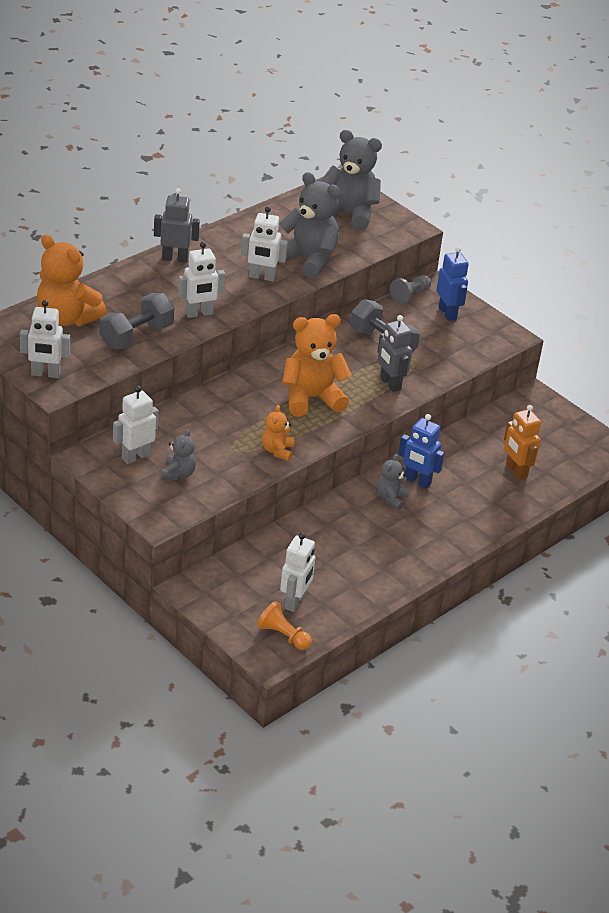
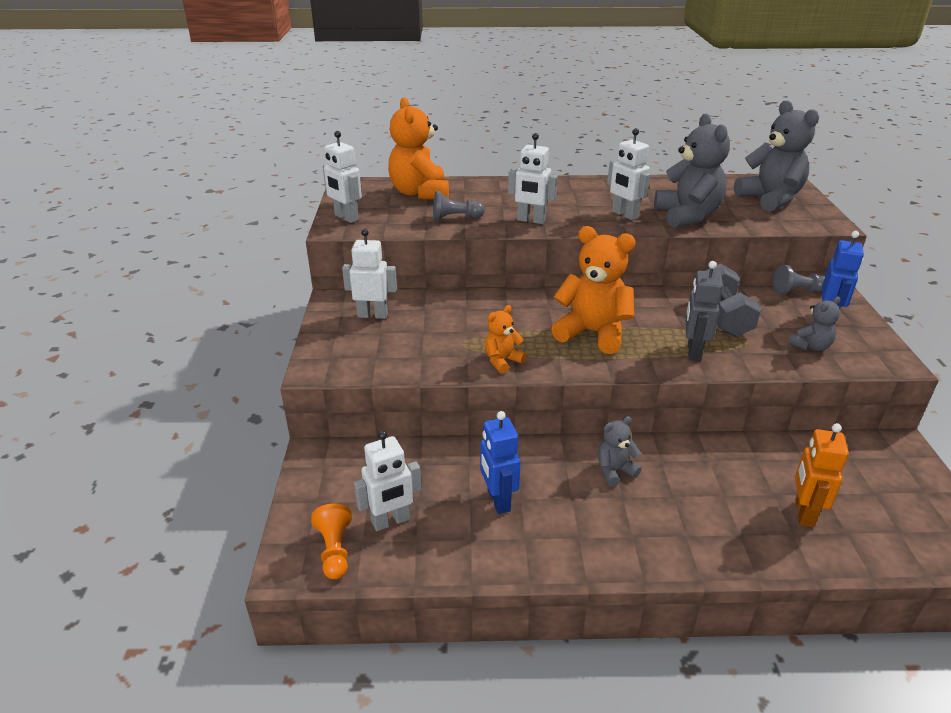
camera: 45 degrees right, 5 degrees down
grey dumbbell [100,293,174,349] -> grey pawn [433,191,485,221]
grey robot [154,188,200,263] -> none
grey teddy bear [161,429,196,480] -> grey teddy bear moved to [789,296,840,351]
blue robot [398,414,445,489] -> blue robot moved to [480,411,520,514]

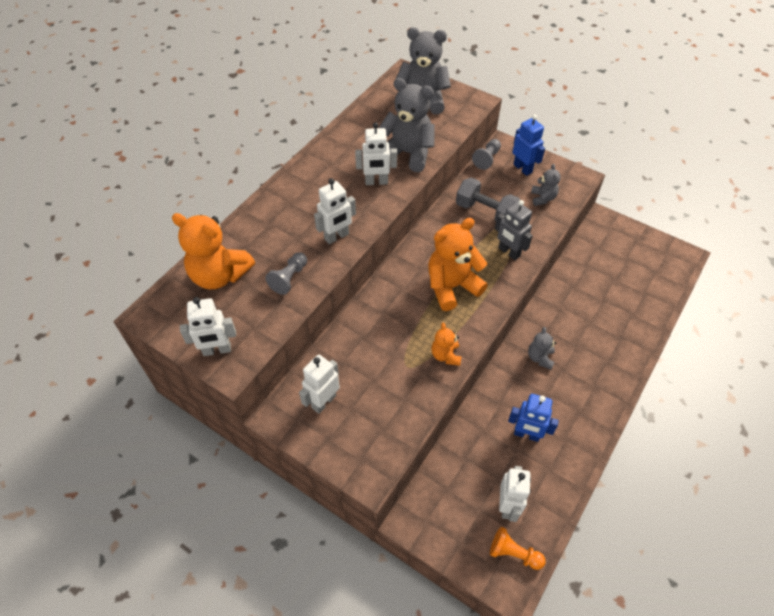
camera: 55 degrees left, 20 degrees up
orange robot [795,423,849,527] -> none

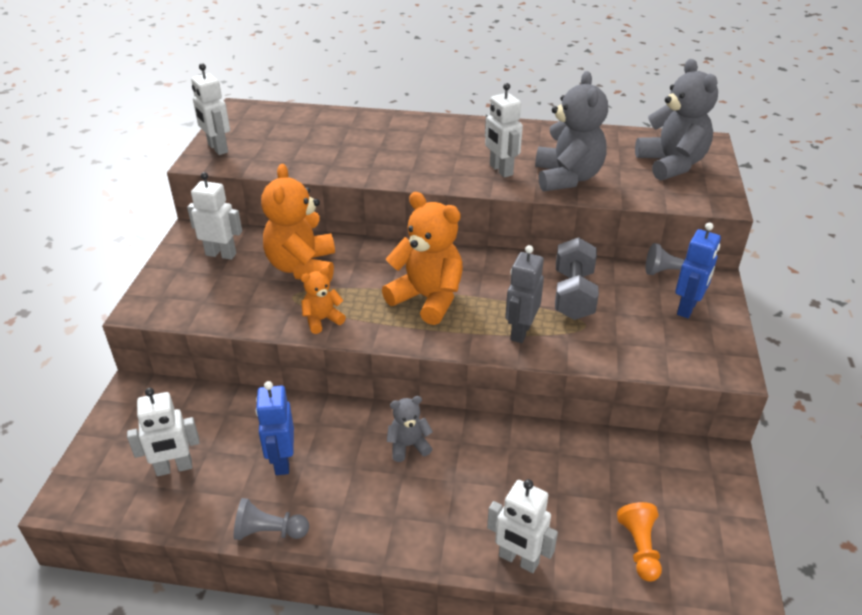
camera: 65 degrees right, 15 degrees down
orange teddy bear [172,213,255,289] -> orange teddy bear moved to [261,164,335,282]
grey pawn [265,252,307,295] -> grey pawn moved to [234,498,309,540]
white robot [314,178,356,244] -> white robot moved to [487,479,558,573]
orange pawn [490,527,546,570] -> orange pawn moved to [617,502,662,582]
grey teddy bear [531,164,561,206] -> none

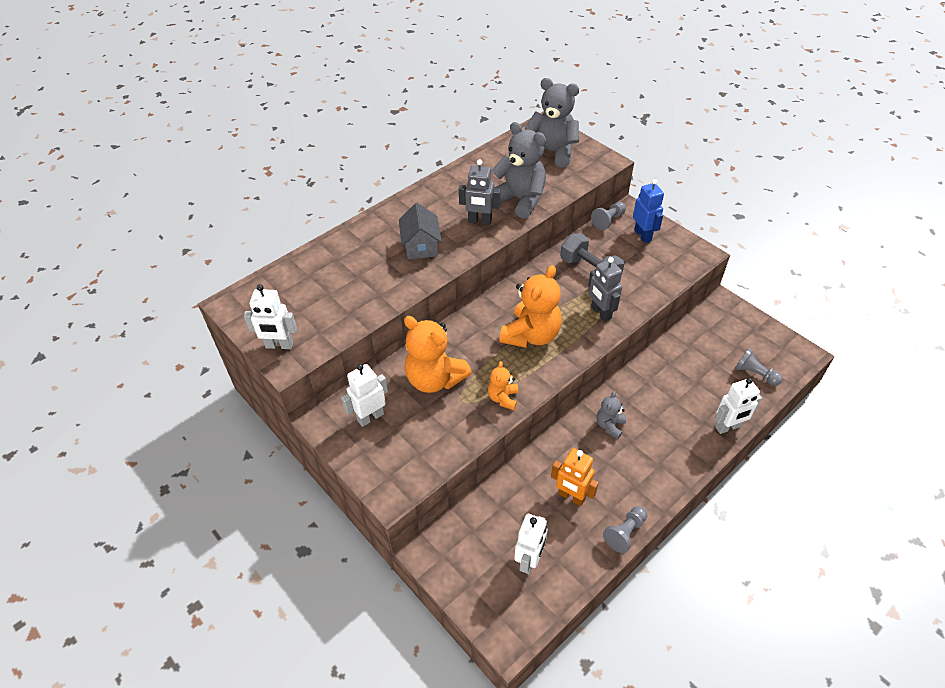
camera: 50 degrees left, 10 degrees up
blue robot [255,381,294,475] -> orange robot [551,448,599,506]
orange teddy bear [382,192,463,325] -> orange teddy bear turned 135 degrees clockwise [499,265,562,348]
white robot [485,83,523,178] -> grey robot [459,159,500,225]
orange pawn [617,502,662,582] -> grey pawn [735,348,782,386]
none -> grey house [399,203,442,260]

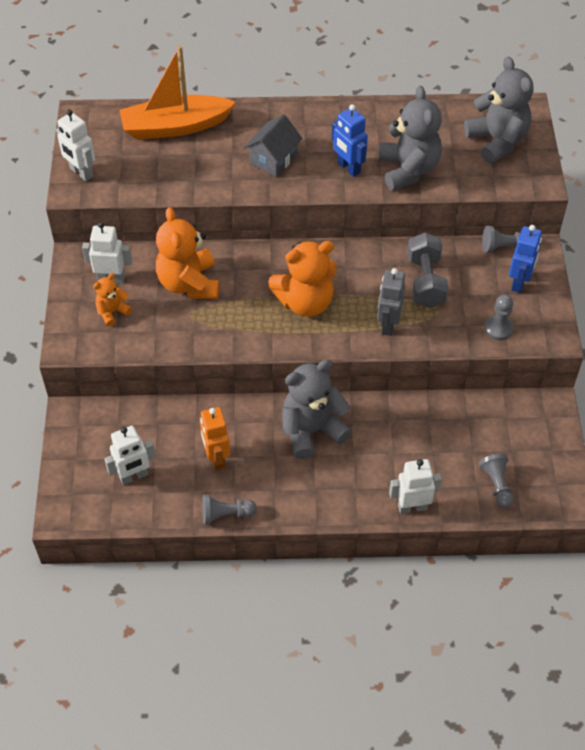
camera: 40 degrees right, 5 degrees up
grey robot [459,159,500,225] -> blue robot [332,104,368,177]
orange teddy bear [488,361,518,410] -> orange teddy bear moved to [93,273,132,326]
grey teddy bear [597,391,626,439] -> grey teddy bear [282,359,352,459], size x1.96
white robot [715,378,762,434] -> white robot turned 150 degrees clockwise [389,459,442,514]
none -> orange boat [120,46,236,140]
none -> grey pawn [484,295,513,340]

